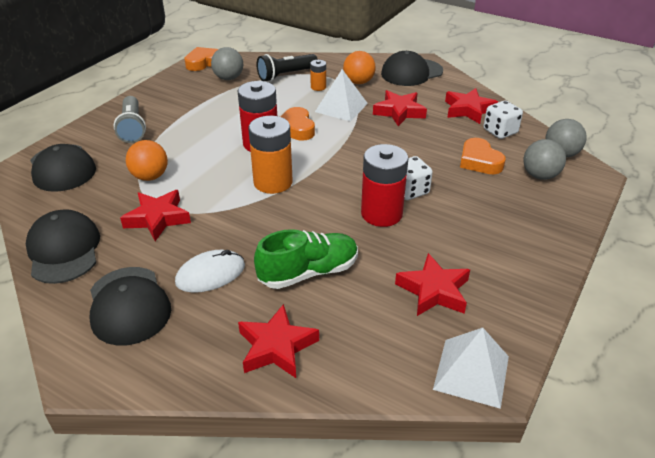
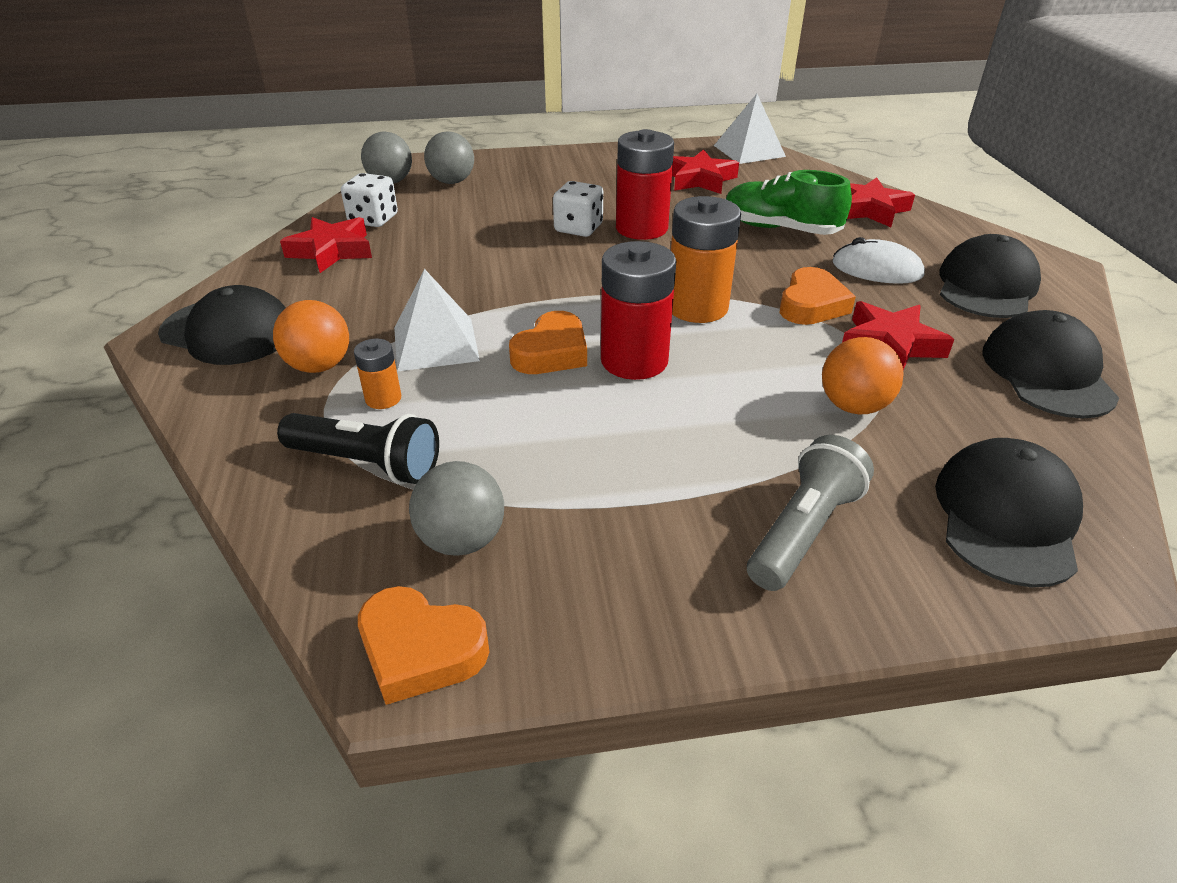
camera: 130 degrees left, 0 degrees up
black cap [26,209,100,284] -> black cap turned 150 degrees clockwise [982,310,1119,419]
red star [373,90,427,126] -> none
orange heart [460,138,506,174] -> orange heart moved to [780,267,856,325]

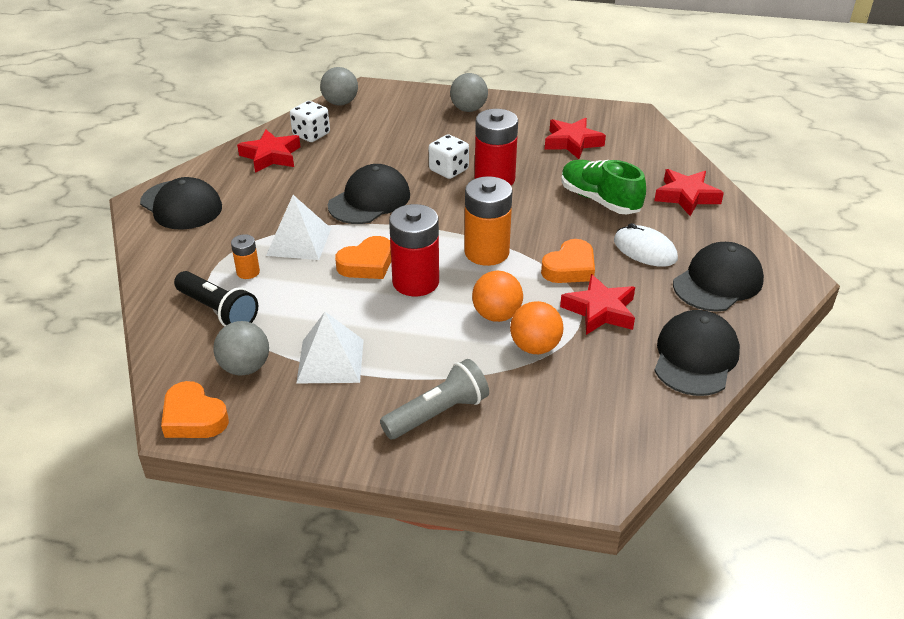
camera: 20 degrees right, 0 degrees up
orange ball [273,300,349,373] -> orange ball moved to [472,271,523,322]
grey ball [424,131,474,184] -> grey ball moved to [450,73,488,112]
white pyramid [714,94,786,164] -> white pyramid moved to [296,312,364,384]
black cap [935,438,1083,587] -> black cap moved to [328,164,410,224]

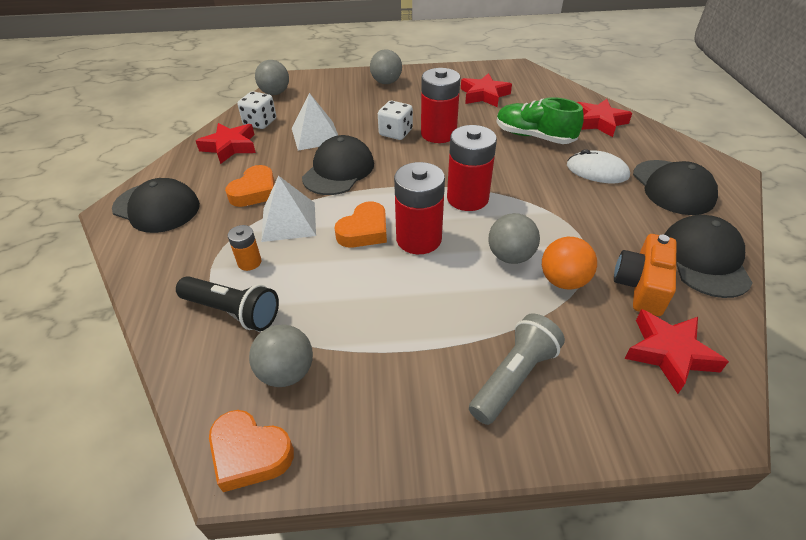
camera: 15 degrees left, 5 degrees up
white pyramid [296,312,364,384] -> white pyramid moved to [292,93,338,150]
orange battery [464,176,513,266] -> red battery [447,125,497,211]
orange ball [472,271,523,322] -> grey ball [489,213,540,264]
orange heart [541,239,595,283] -> orange heart moved to [225,165,275,207]
red star [560,274,635,335] -> red star moved to [625,309,729,394]
black cap [673,242,764,312] -> black cap turned 135 degrees clockwise [633,160,718,215]
none -> orange camera [614,234,677,316]

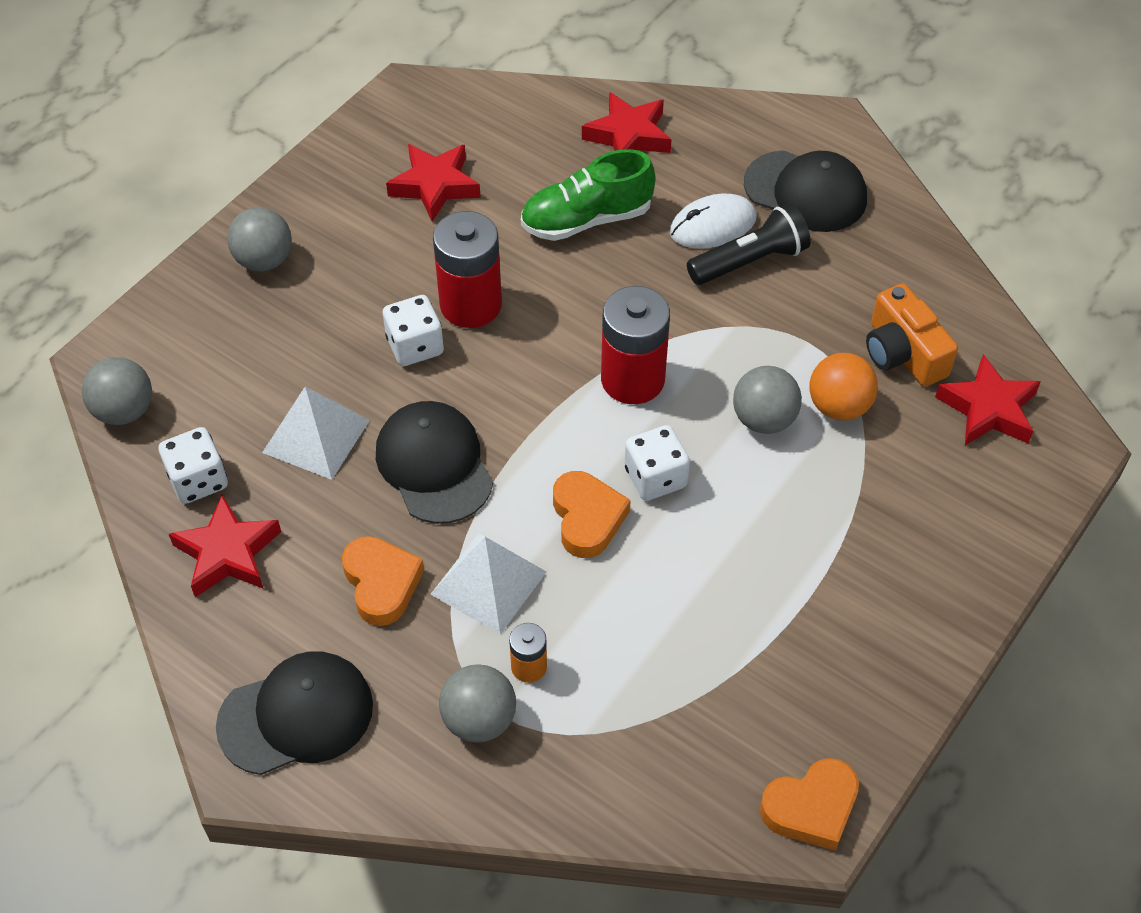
camera: 50 degrees left, 10 degrees up
black flashlight [176,276,279,331] -> black flashlight moved to [687,204,811,285]
grey ball [249,324,313,387] -> grey ball moved to [439,664,516,743]
red battery [394,162,445,254] -> white dice [624,425,690,501]
grey flashlight [469,313,565,425] -> none
black cap [664,215,753,298] -> none

